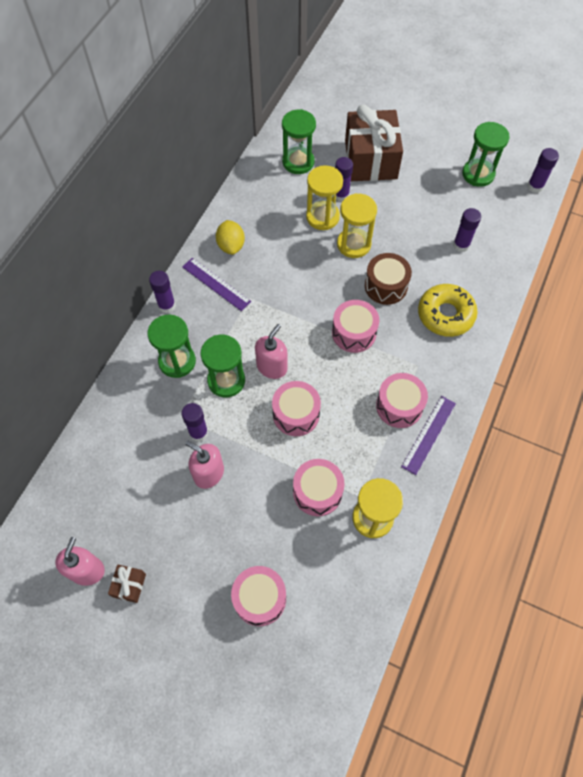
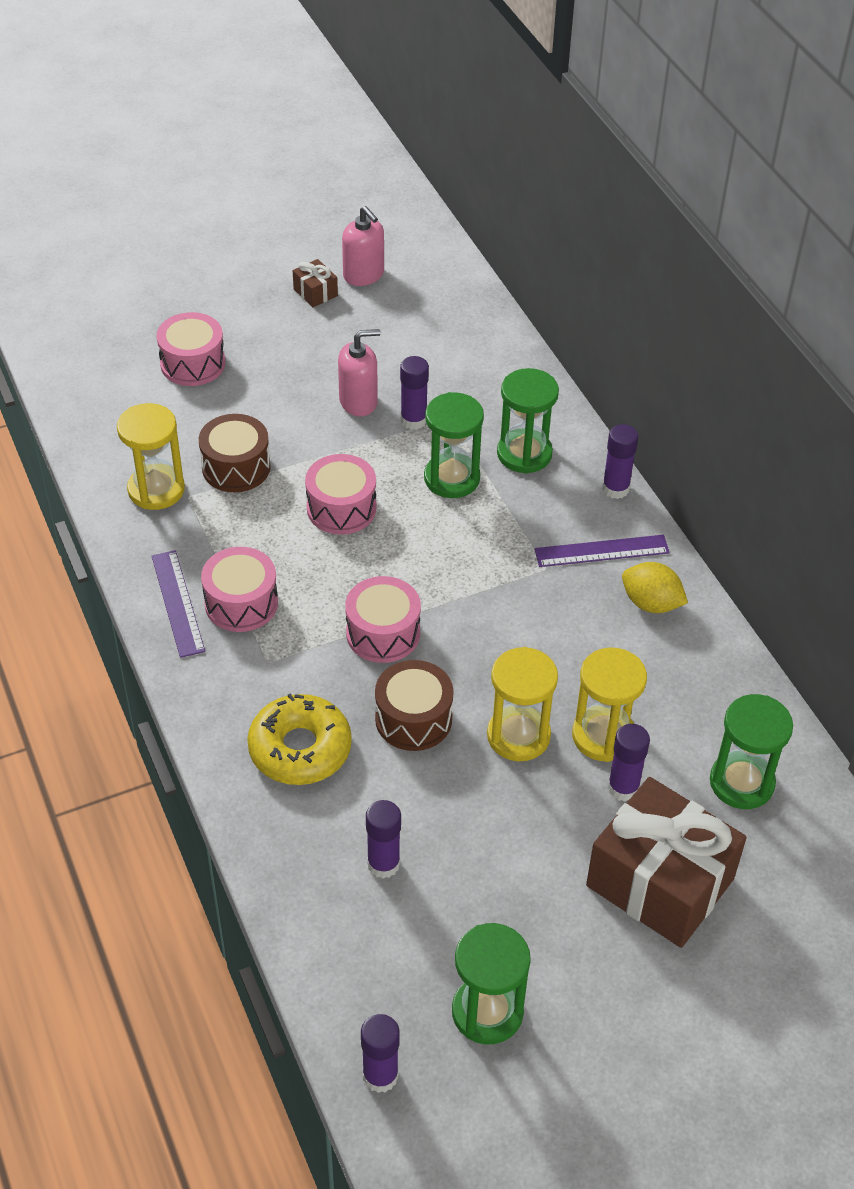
camera: 130 degrees right, 15 degrees down
pink soap dispenser [255,324,288,379] -> none
pink drum [293,459,345,516] -> brown drum [199,414,271,492]

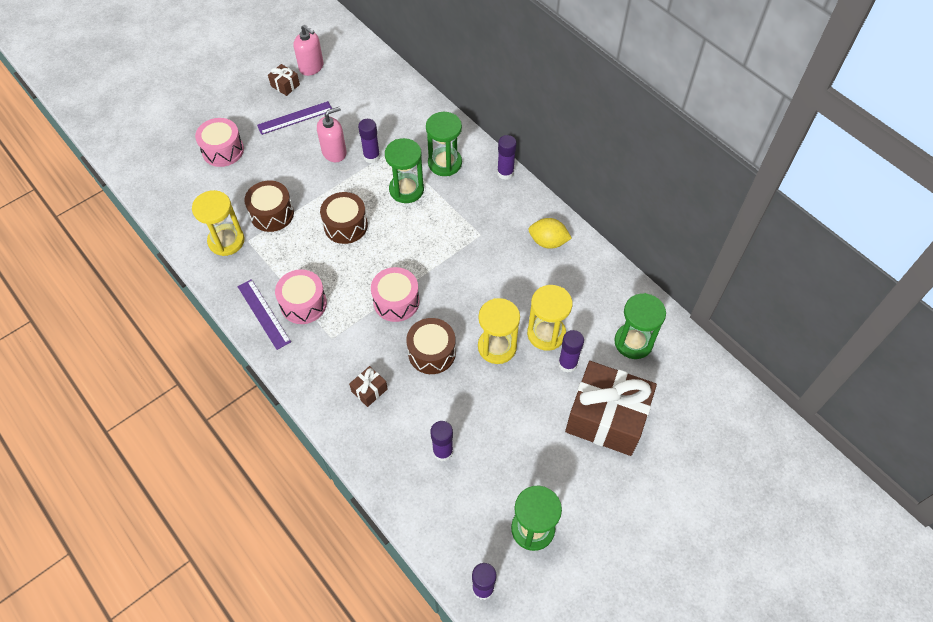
camera: 15 degrees left, 10 degrees up
yellow donut [247,693,352,785] -> brown gift [349,366,388,407]
pink drum [305,454,376,535] -> brown drum [320,192,368,244]
purple ruler [535,535,670,567] -> purple ruler moved to [257,101,332,135]

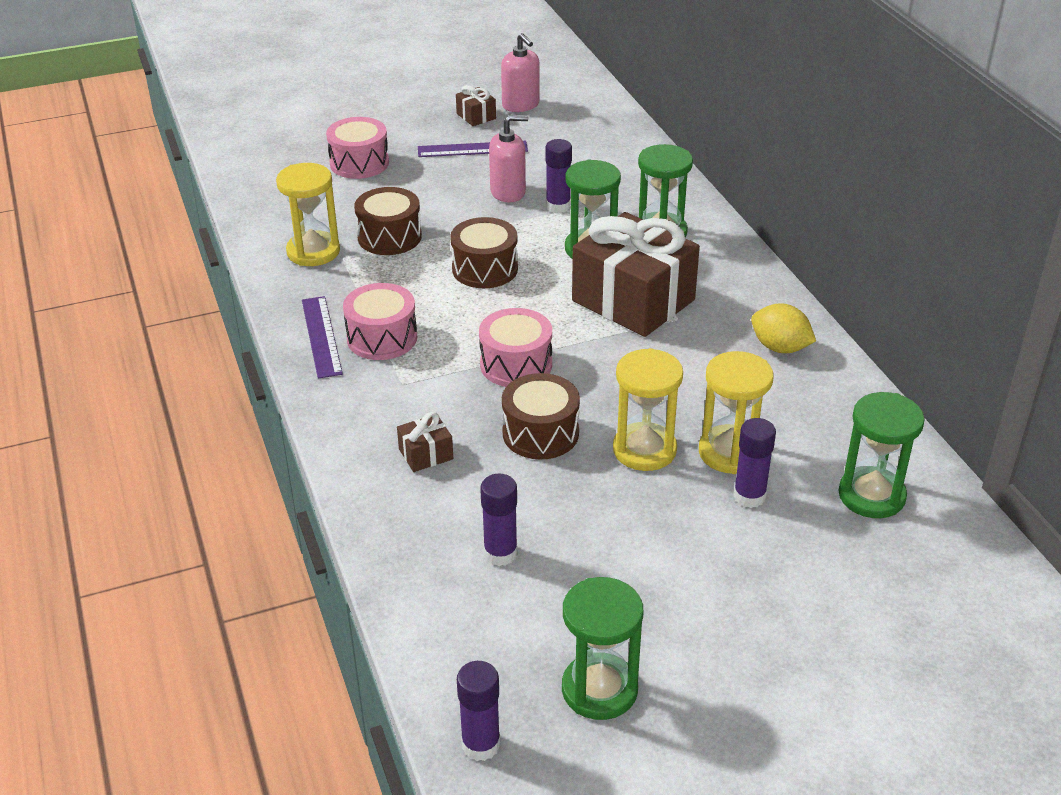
camera: 20 degrees right, 20 degrees down
purple glue stick [497,135,517,180] -> none
brown gift [565,361,657,456] -> brown gift moved to [572,212,700,337]

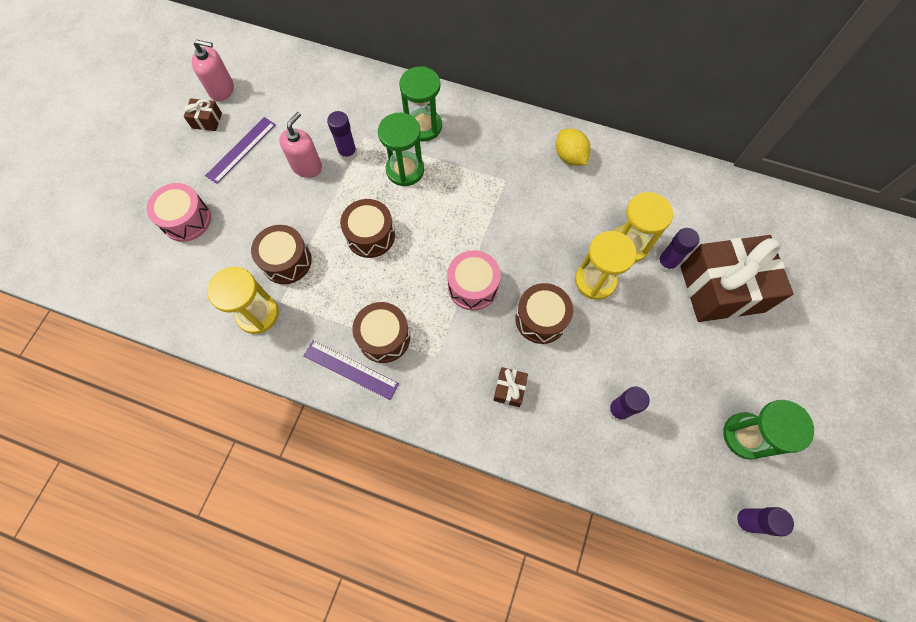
camera: 50 degrees left, 30 degrees up
pink drum [343,283,417,360] -> brown drum [352,302,410,363]
brown gift [572,212,700,337] -> brown gift moved to [680,235,794,322]
yellow lemon [751,303,816,353] -> yellow lemon turned 75 degrees clockwise [556,129,591,166]
green hourglass [838,392,925,518] -> none

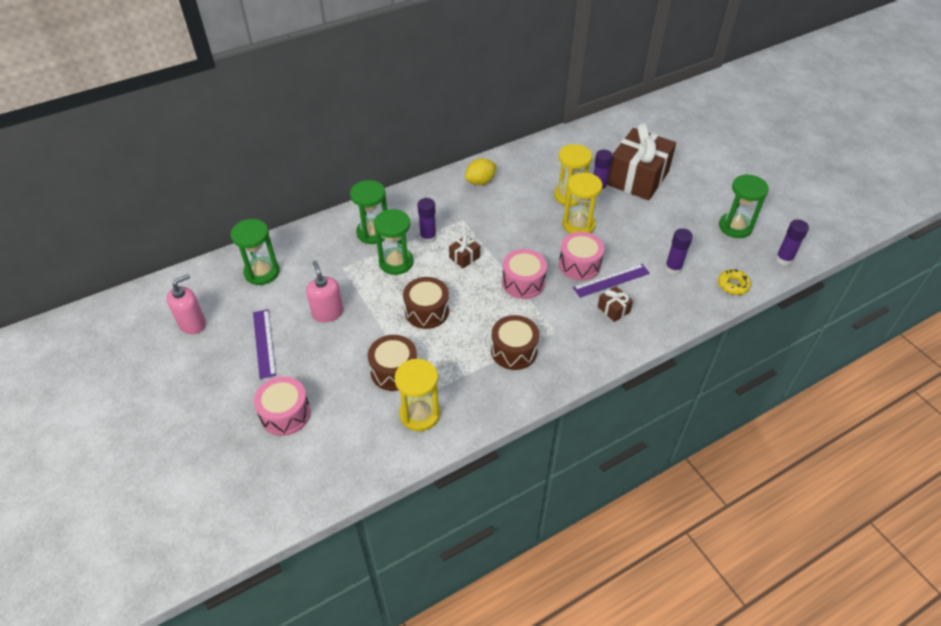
camera: 50 degrees left, 20 degrees down
brown gift [184,98,222,131] -> brown gift moved to [449,235,480,268]
purple ruler [303,341,399,400] -> purple ruler moved to [573,264,650,298]
purple glue stick [327,111,357,161] -> purple glue stick moved to [417,198,436,244]
brown drum [515,283,573,344] -> pink drum [559,232,604,281]
yellow lemon [556,129,591,166] -> yellow lemon turned 45 degrees counterclockwise [465,158,497,185]
none -> green hourglass [231,219,280,285]
none -> yellow donut [718,269,751,295]

